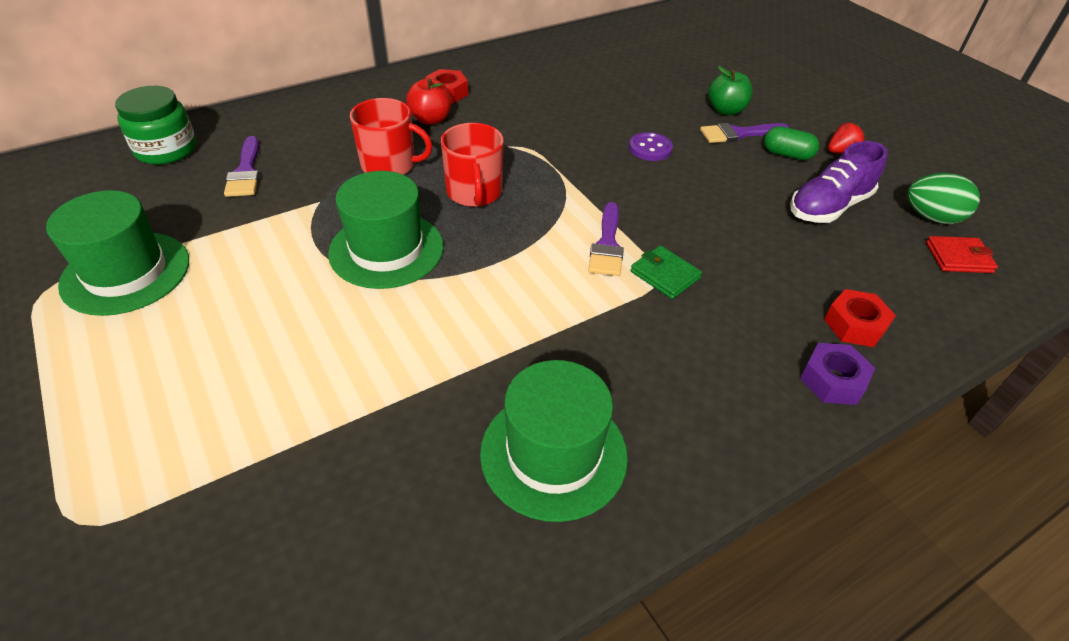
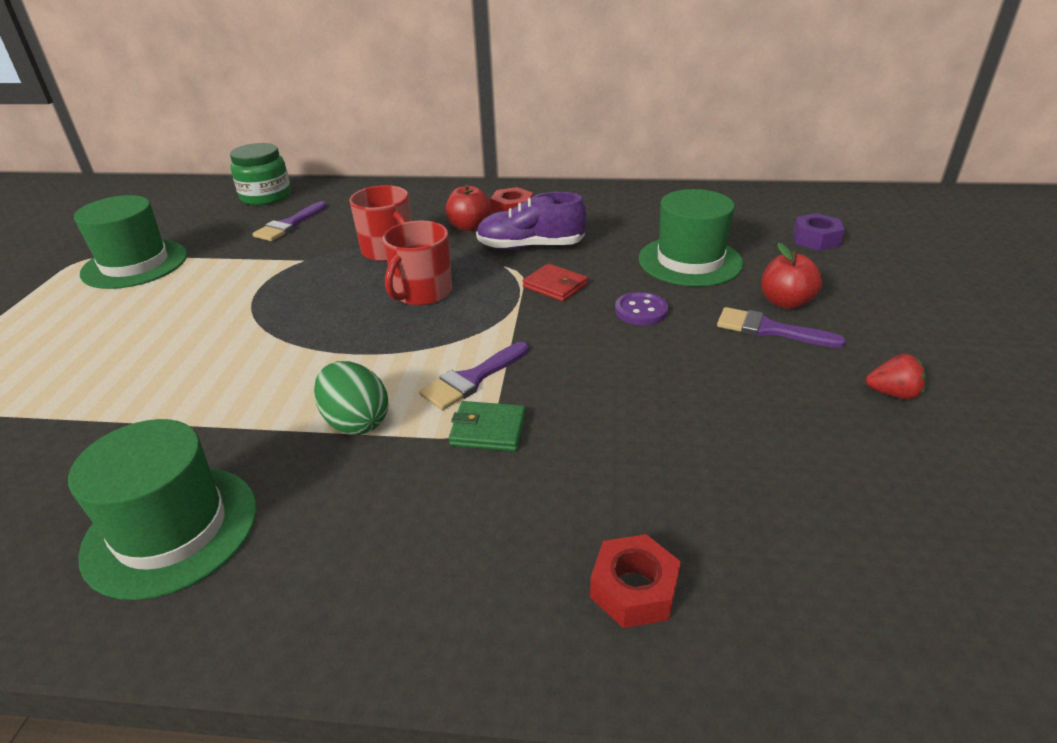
camera: 40 degrees right, 10 degrees down
green hat [328,171,444,289] -> green hat moved to [639,189,743,287]
green wallet [631,245,702,299] -> green wallet turned 75 degrees counterclockwise [449,401,526,451]
green apple [708,66,753,115] -> red apple [761,242,822,309]
green capsule [764,126,819,160] -> none
purple shoe [790,141,888,223] -> purple shoe moved to [476,192,587,250]
purple nut [800,343,875,405] -> purple nut moved to [793,213,845,251]
green egg [907,173,980,224] -> green egg moved to [314,361,389,435]
red wallet [926,236,998,273] -> red wallet moved to [523,263,588,302]

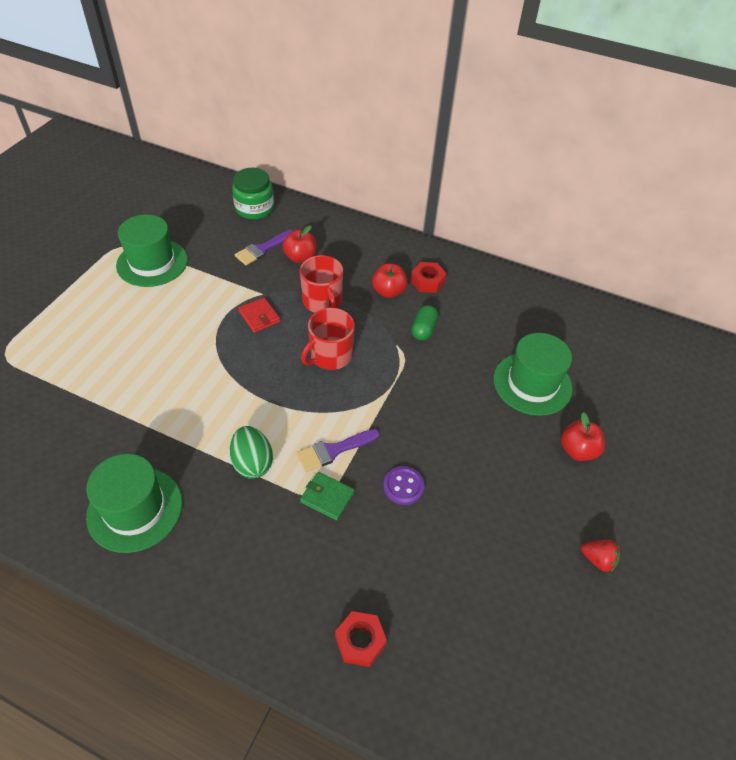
camera: 15 degrees right, 15 degrees up
purple shoe [476,192,587,250] -> green capsule [411,305,438,341]
red wallet [523,263,588,302] -> red wallet moved to [238,297,280,333]
purple button [615,292,668,325] -> purple button moved to [383,466,424,505]
purple brush [717,307,846,348] -> none
purple nut [793,213,845,251] -> none
none -> red apple [283,225,316,263]

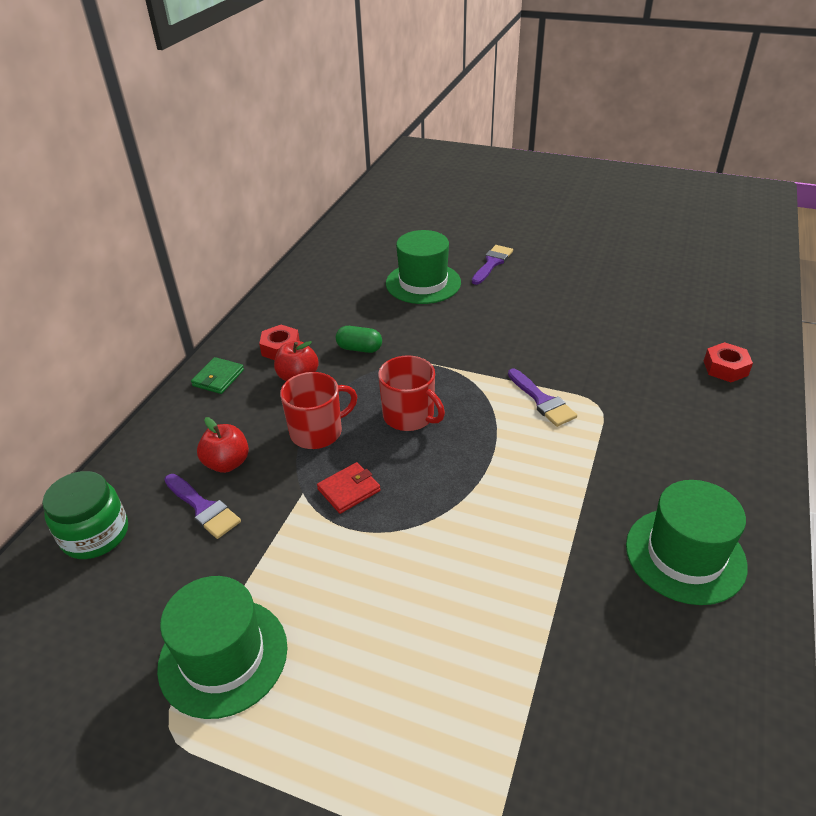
camera: 90 degrees left, 10 degrees down
green egg [230,426,273,479] -> none
green wallet [300,472,354,521] -> green wallet moved to [191,357,244,394]
purple button [383,466,424,505] -> none
red apple [561,412,605,461] -> purple brush [472,245,513,285]
red strawberry [581,540,620,572] -> none

